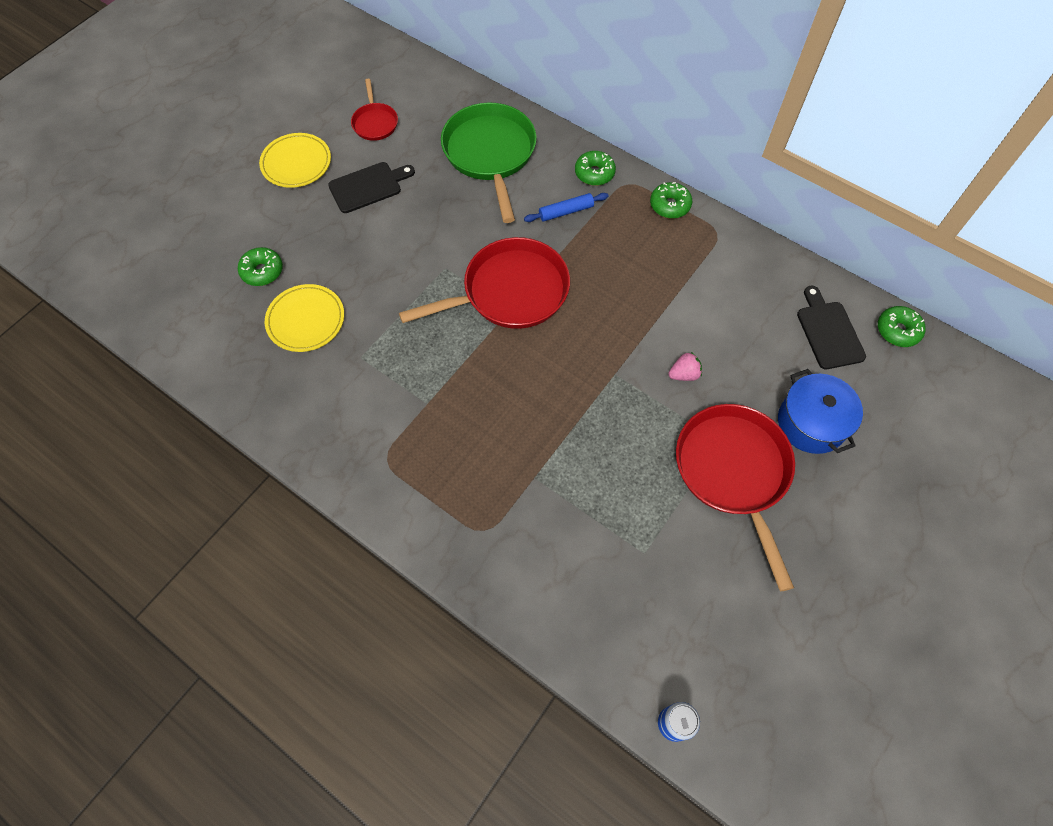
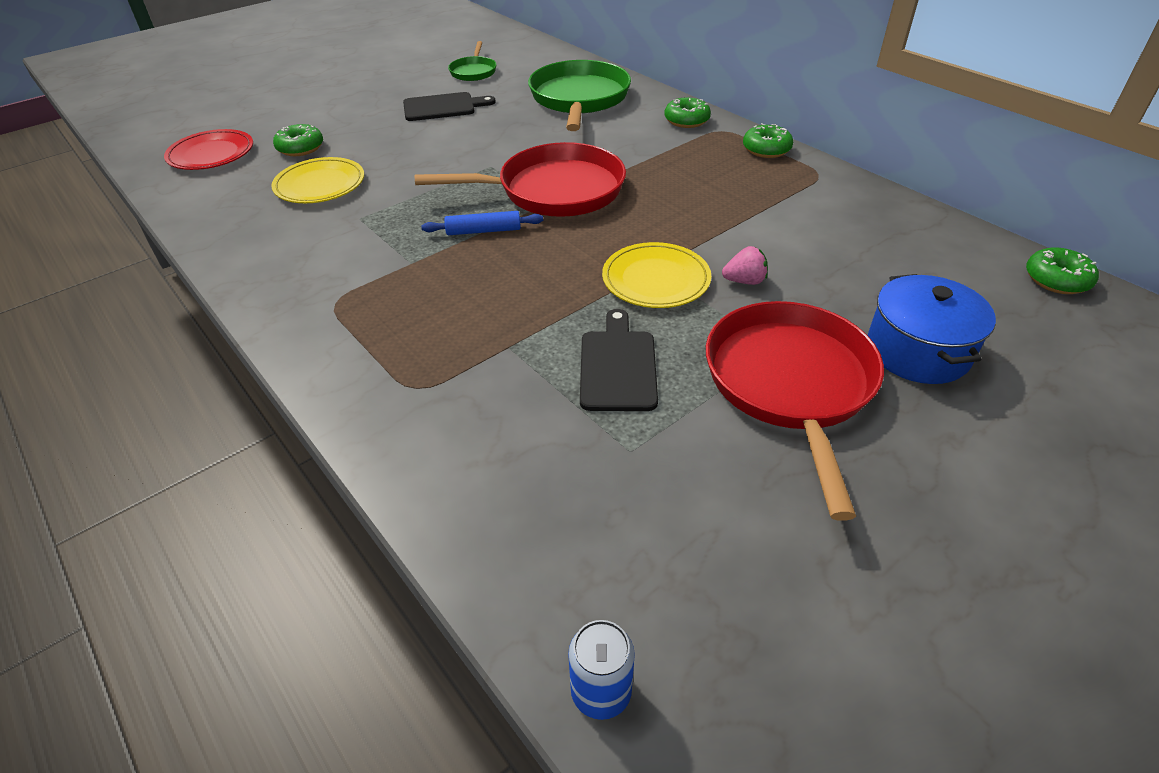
camera: 15 degrees right, 20 degrees down
yellow plate [259,133,331,188] -> yellow plate moved to [602,242,711,308]
red pan [351,79,398,141] -> green pan [448,41,497,81]
blue rolling pin [524,193,608,222] -> blue rolling pin moved to [421,211,543,235]
black cutting board [797,286,866,369] -> black cutting board moved to [580,309,658,411]
none -> red plate [164,129,253,170]

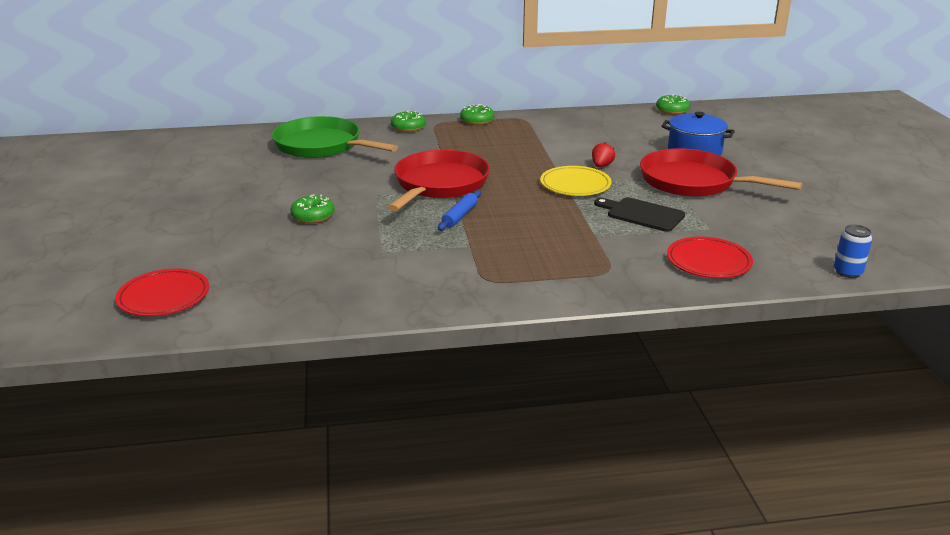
camera: 60 degrees left, 15 degrees down
yellow plate [271,157,364,203] -> none
green donut [273,124,323,156] -> green donut moved to [290,195,335,223]
black cutting board [403,92,496,121] -> none
green pan [448,41,497,81] -> none
pink strawberry [722,246,768,285] -> red strawberry [592,142,615,167]
none -> red plate [667,237,753,278]

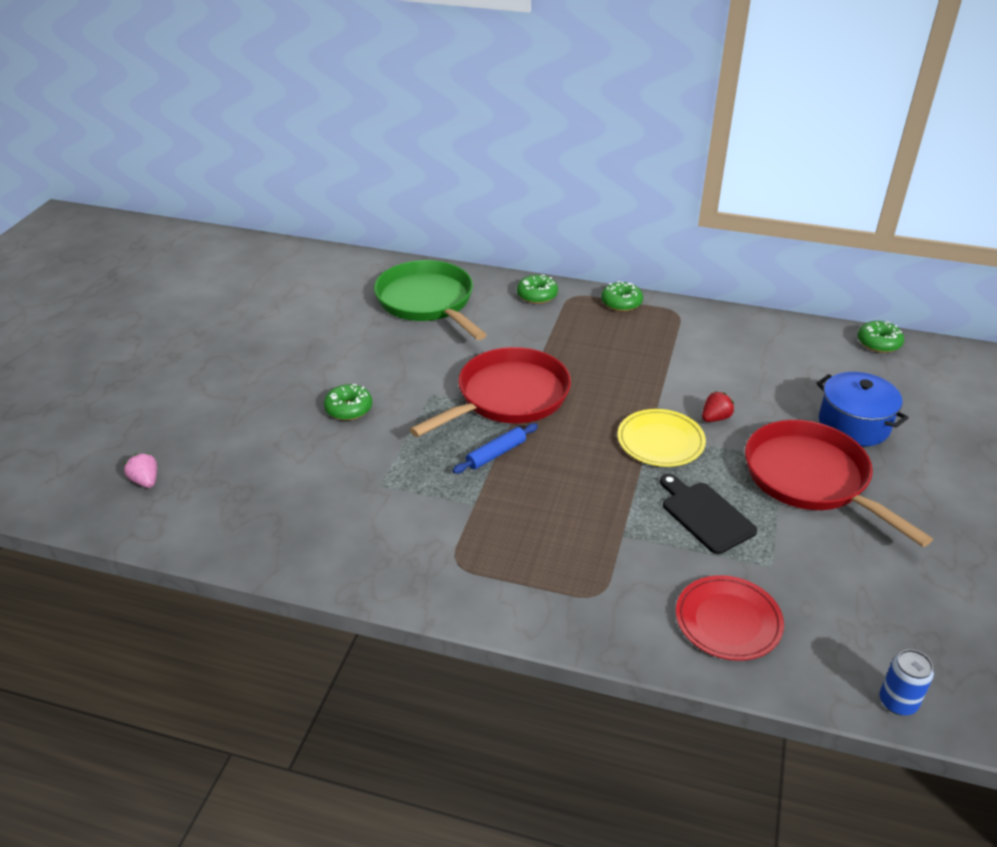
camera: 25 degrees right, 10 degrees up
red plate [115,269,209,316] -> pink strawberry [124,453,157,488]

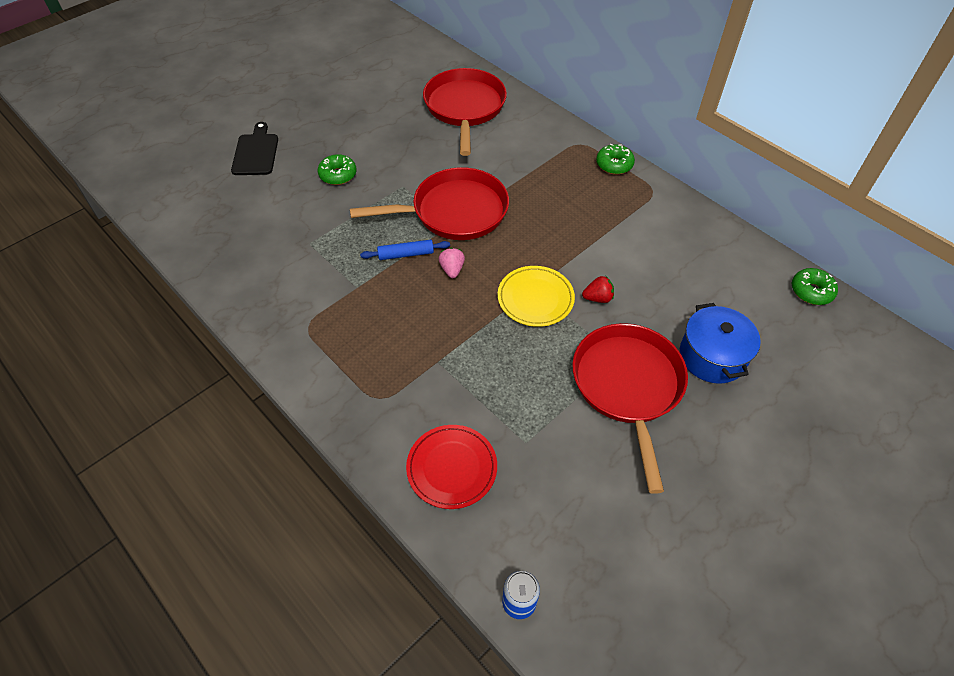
camera: 30 degrees right, 15 degrees up
pink strawberry [124,453,157,488] -> pink strawberry moved to [438,248,465,278]
green pan [374,260,487,340] -> red pan [423,68,507,156]
green donut [517,275,558,304] -> none
black cutting board [660,474,757,554] -> black cutting board moved to [231,122,278,175]

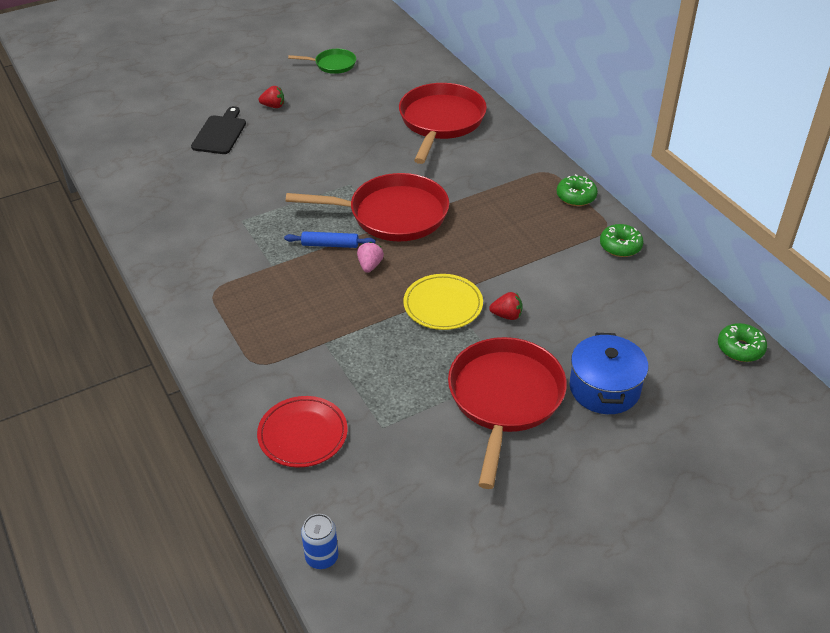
camera: 15 degrees right, 10 degrees down
green donut [318,154,356,185] -> green donut moved to [600,224,643,257]
none -> red strawberry [259,86,284,108]
none -> green pan [288,49,356,74]

